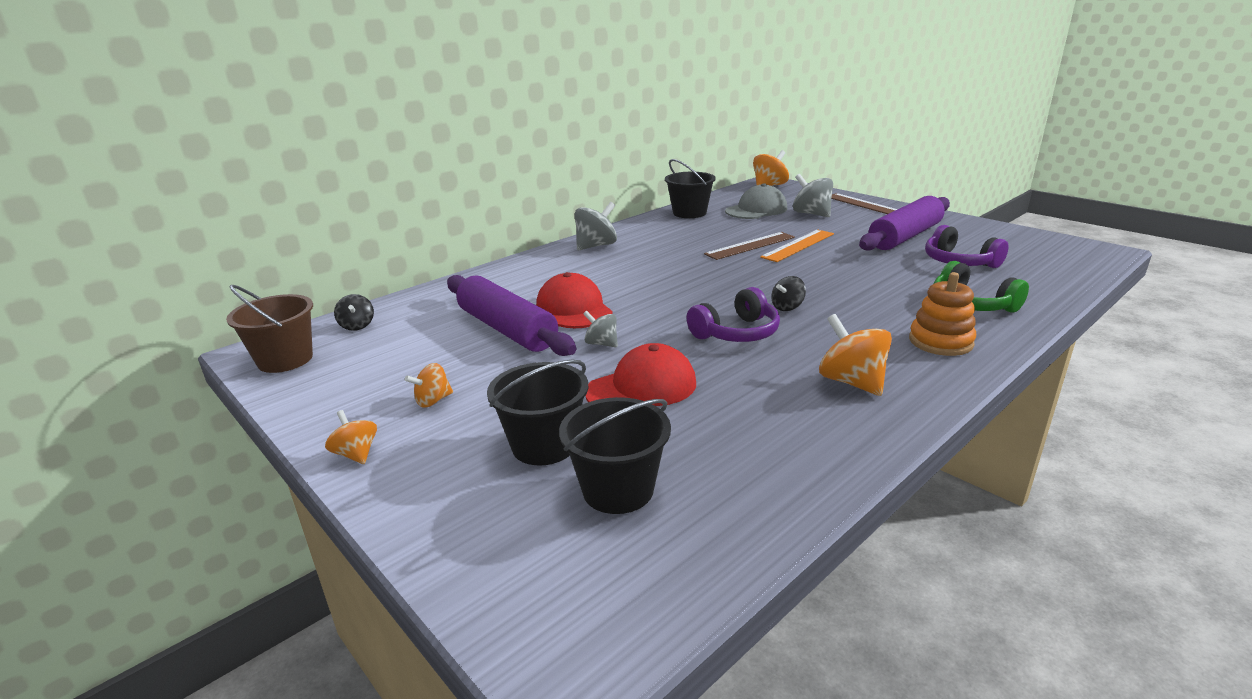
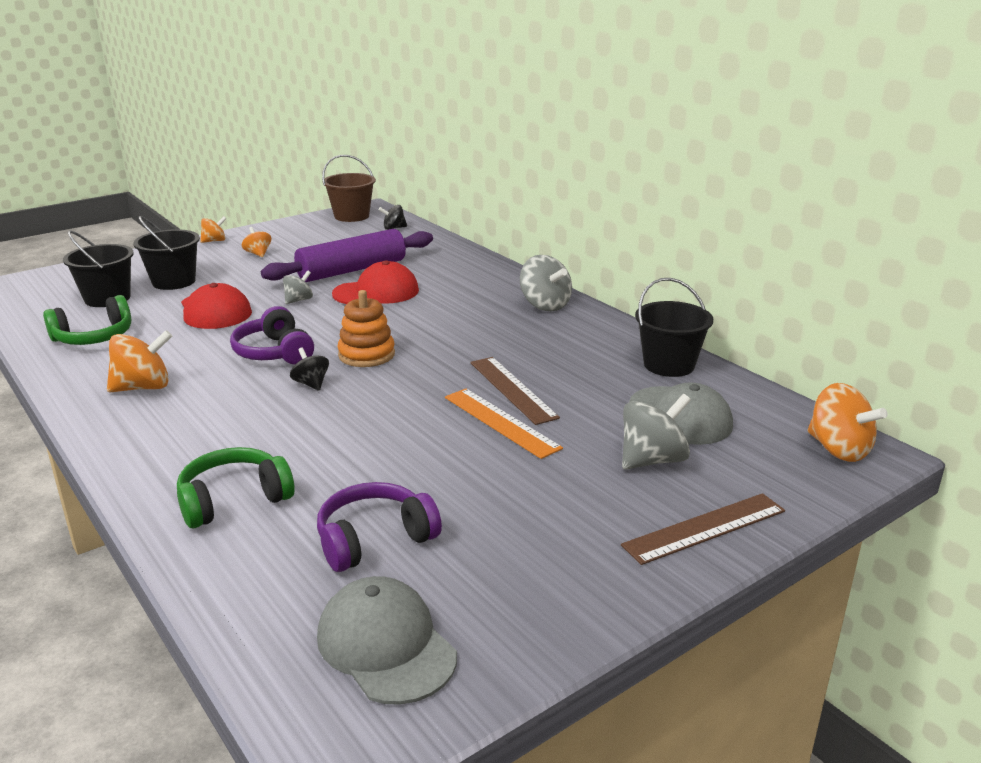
camera: 95 degrees right, 0 degrees up
purple rolling pin [859,196,950,250] -> none
orange stacking toy [909,272,976,356] -> orange stacking toy moved to [338,290,395,367]
none -> green headphones [43,295,131,345]
none -> grey cap [317,576,457,705]

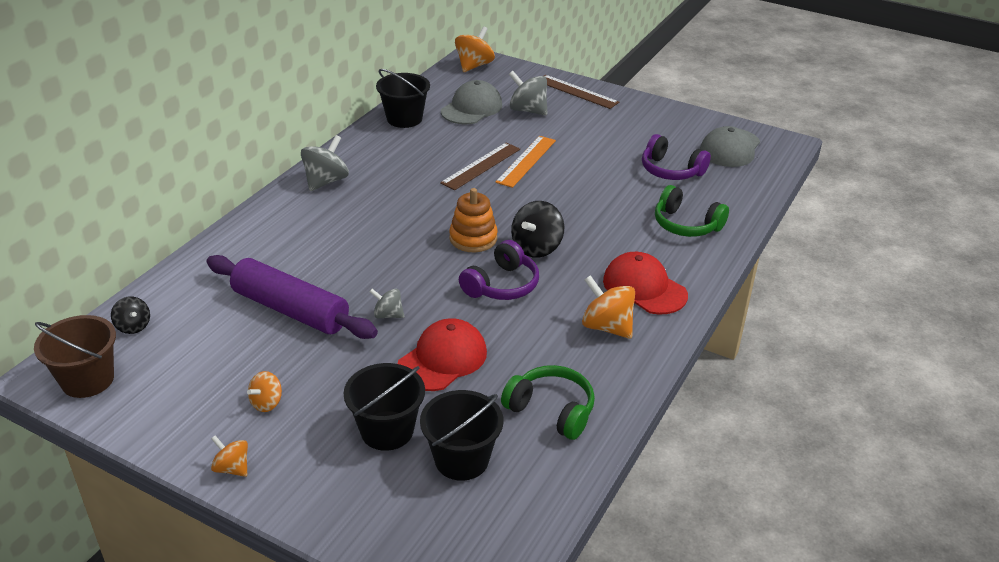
camera: 115 degrees left, 10 degrees up
black spinning top [290,348,329,391] -> black spinning top [511,201,564,258], size x1.70
red cap [332,260,419,304] -> red cap moved to [603,252,688,315]

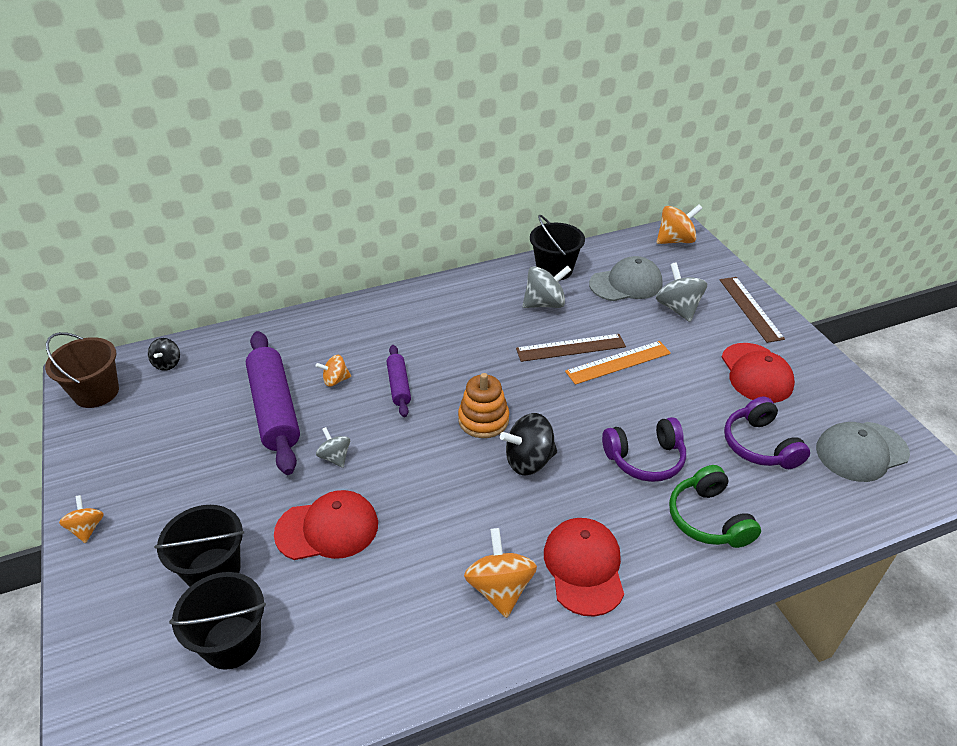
camera: 40 degrees right, 5 degrees up
orange spinning top [247,371,282,412] -> orange spinning top moved to [316,355,351,387]
grey spinning top [301,135,349,191] -> grey spinning top moved to [522,265,571,308]
purple headphones [459,240,539,300] -> purple headphones moved to [602,417,686,482]
green headphones [501,365,595,440] -> none
none -> purple rolling pin [387,345,411,417]
none -> red cap [721,343,795,403]

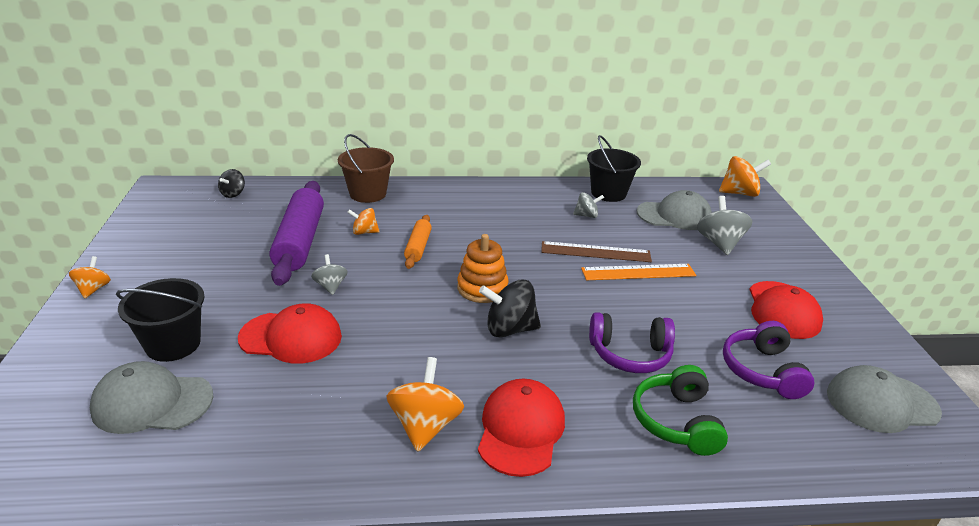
camera: 15 degrees right, 10 degrees down
brown bucket [45,332,119,408] -> brown bucket moved to [338,134,394,203]
black bucket [169,572,266,670] -> grey cap [90,361,213,434]
purple rolling pin [387,345,411,417] -> orange rolling pin [404,215,432,269]
grey spinning top [522,265,571,308] -> grey spinning top [573,192,604,218], size x0.59
brown ruler [720,277,785,343] -> none

